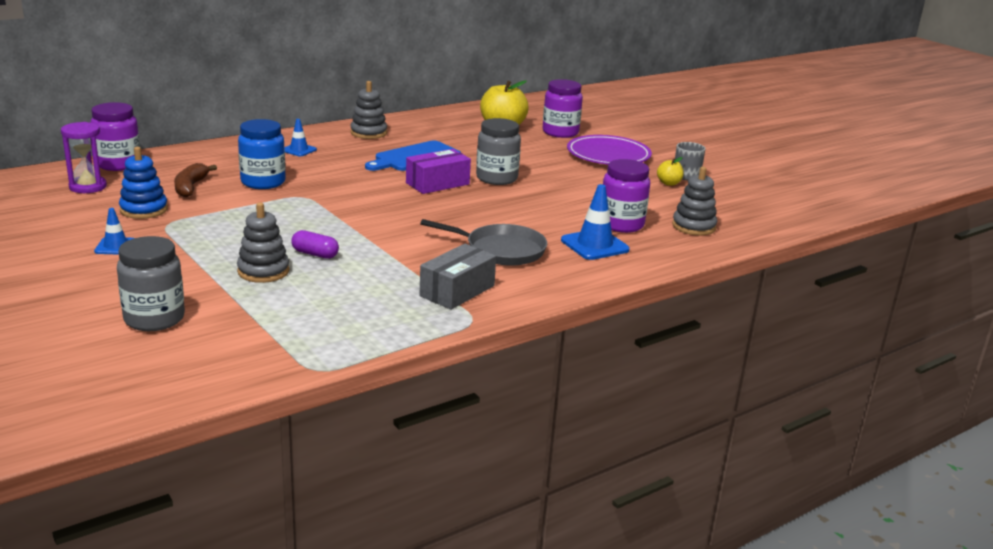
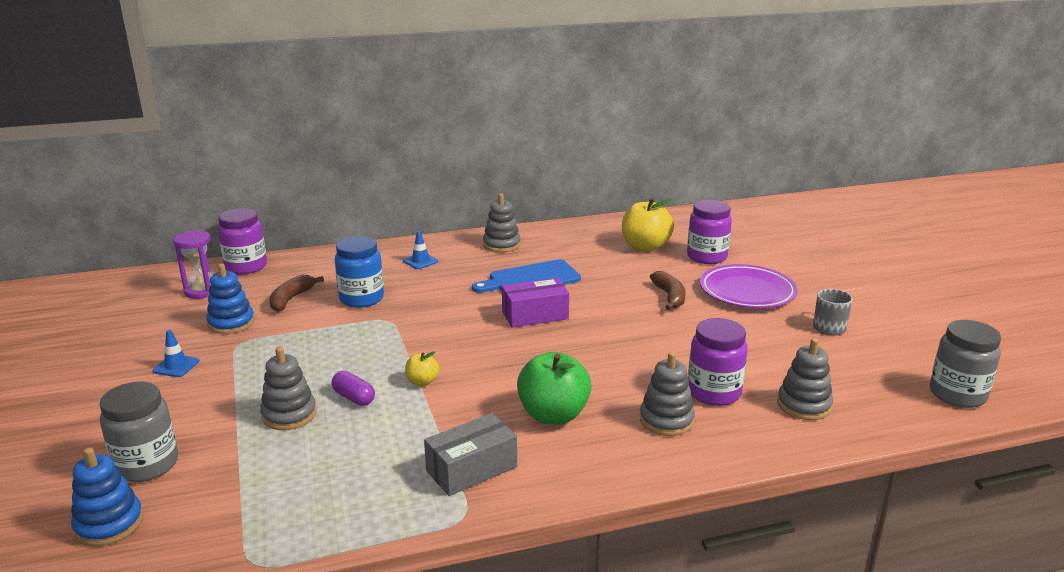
camera: 20 degrees right, 0 degrees up
grey pan [420,219,547,266] -> green apple [517,352,591,425]
grey jar [476,118,521,185] -> grey jar moved to [930,320,1001,408]
blue traffic cone [561,184,630,260] -> grey stacking toy [640,352,695,436]
yellow apple [657,157,684,186] -> yellow apple moved to [405,351,439,386]
none -> blue stacking toy [71,447,143,546]
none -> brown banana [650,271,685,310]

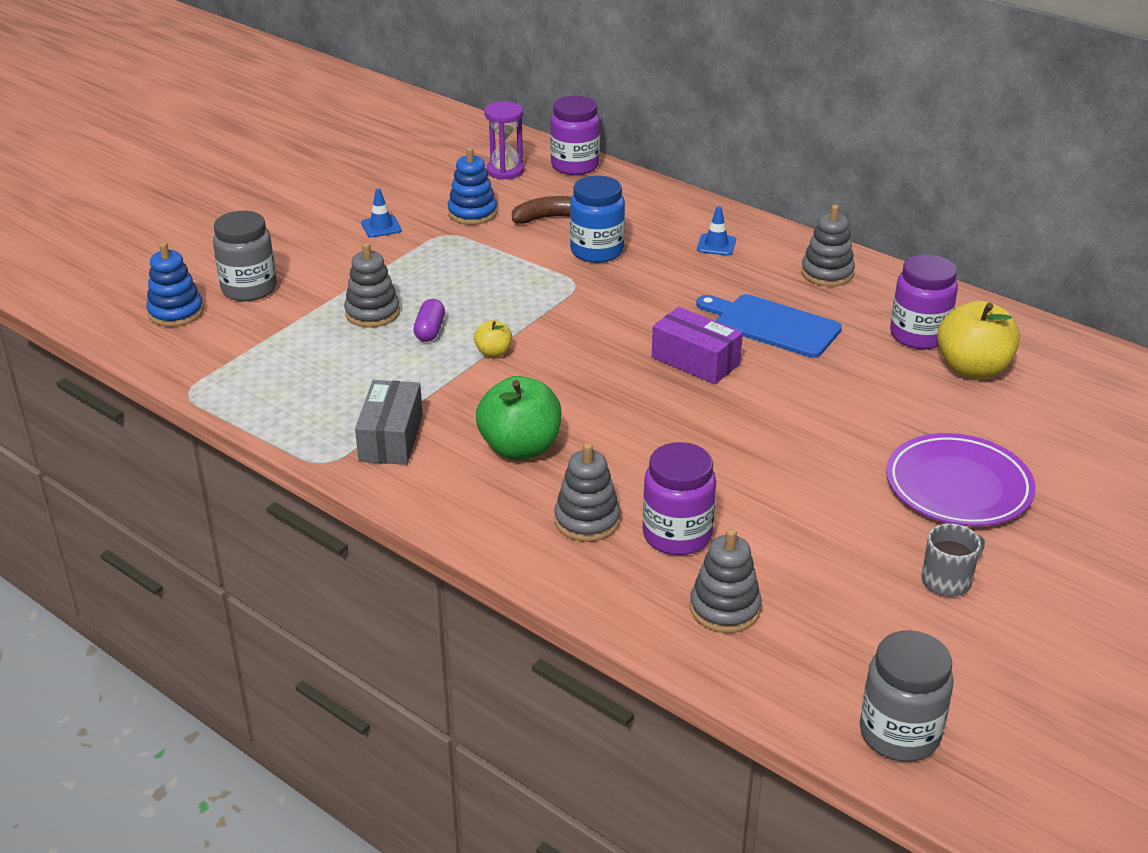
camera: 55 degrees right, 10 degrees up
grey box [424,413,517,496] -> grey box turned 75 degrees clockwise [355,380,423,465]
brown banana [650,271,685,310] -> none
purple jar [687,200,732,264] -> purple jar moved to [890,254,958,349]

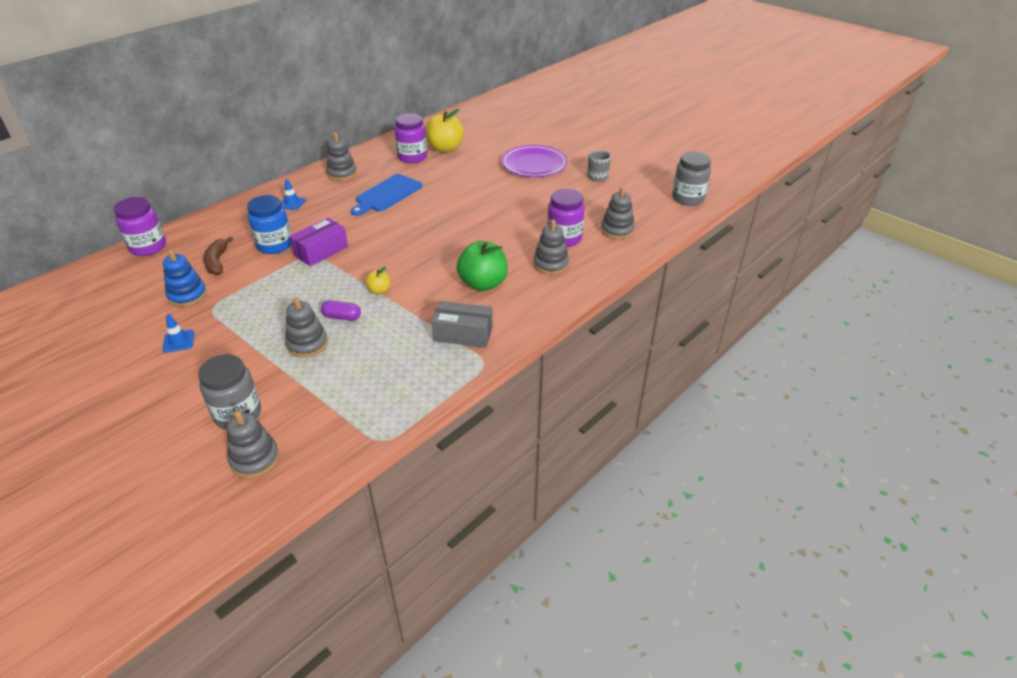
camera: 85 degrees left, 5 degrees up
blue stacking toy [146,242,204,327] -> grey stacking toy [227,411,279,478]
purple hourglass [484,101,524,180] -> none
purple box [652,307,743,384] -> purple box moved to [289,218,348,266]

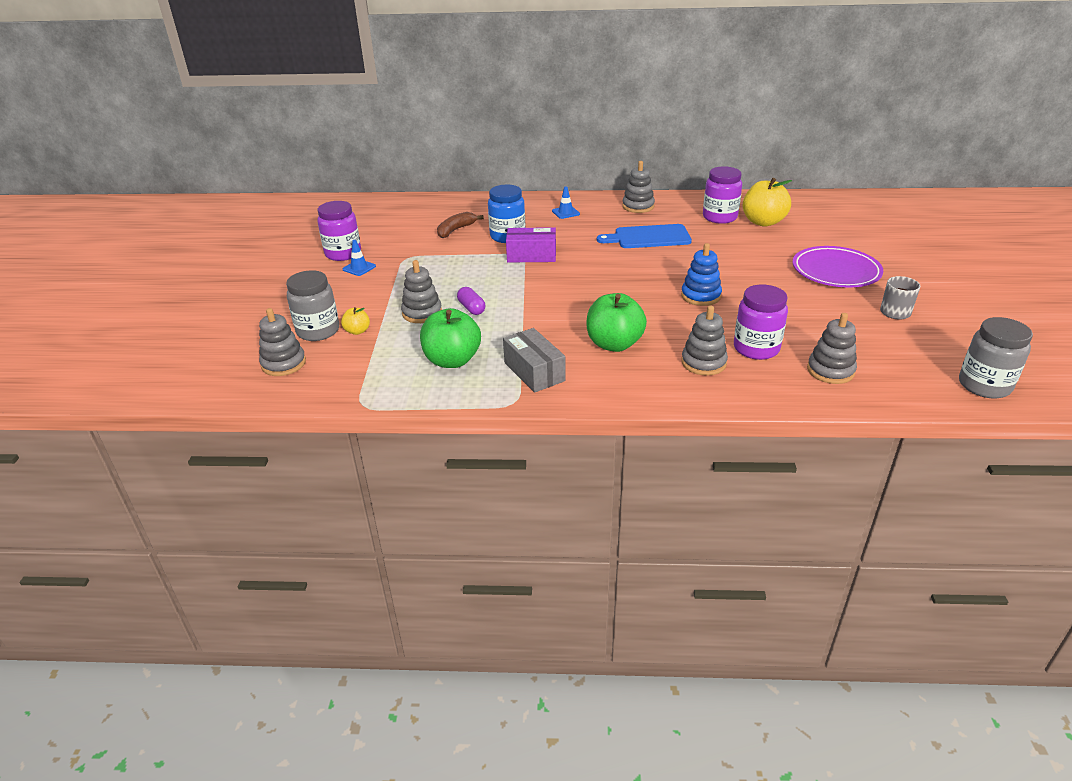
camera: 50 degrees right, 5 degrees down
purple jar [113,197,166,256] -> purple jar moved to [317,201,361,261]
blue stacking toy [163,250,207,307] -> blue stacking toy moved to [681,243,722,306]
yellow apple [365,267,390,294] -> yellow apple moved to [341,307,370,335]
none -> green apple [420,308,481,368]

